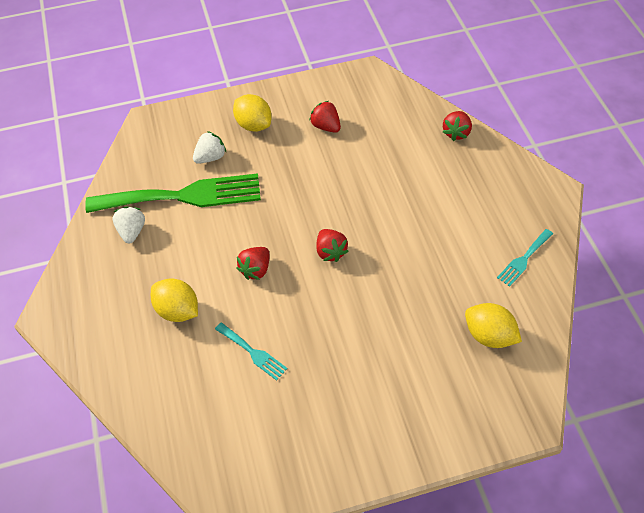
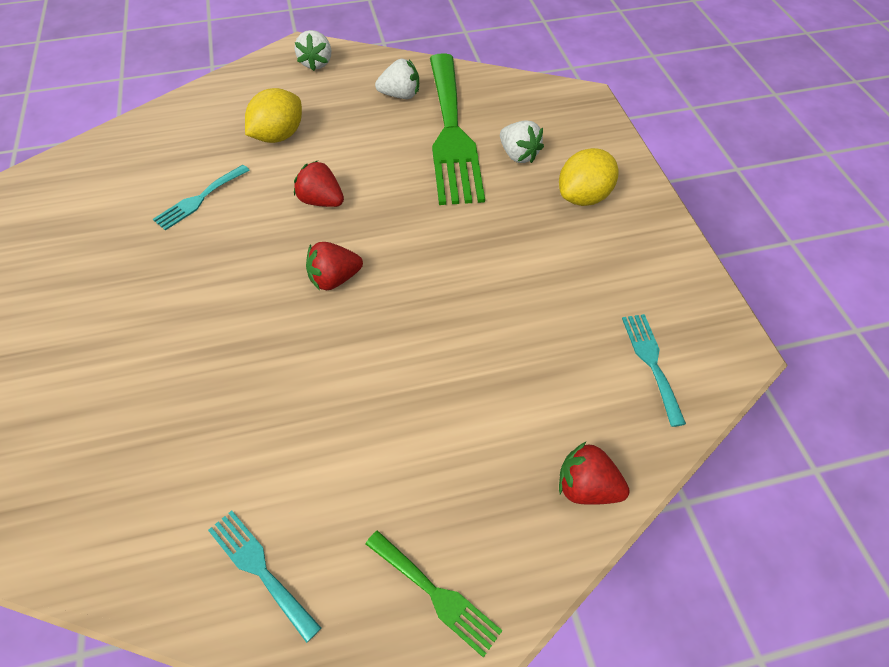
camera: 90 degrees right, 0 degrees up
red strawberry [309,101,341,133] -> none
yellow lemon [465,303,522,348] -> none
none -> white strawberry [295,30,331,71]
none -> green fork [365,530,503,658]
none -> turquoise fork [622,314,686,427]

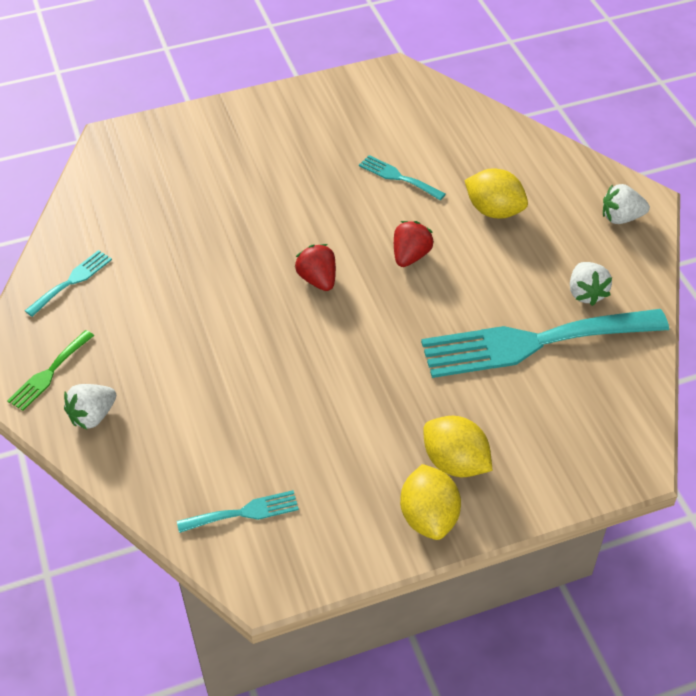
camera: 85 degrees right, 5 degrees down
green fork [430,53,485,205] -> turquoise fork [421,309,669,378]
white strawberry [500,120,544,163] -> white strawberry moved to [64,384,116,430]
red strawberry [559,442,630,505] -> none
none -> yellow lemon [400,464,461,540]

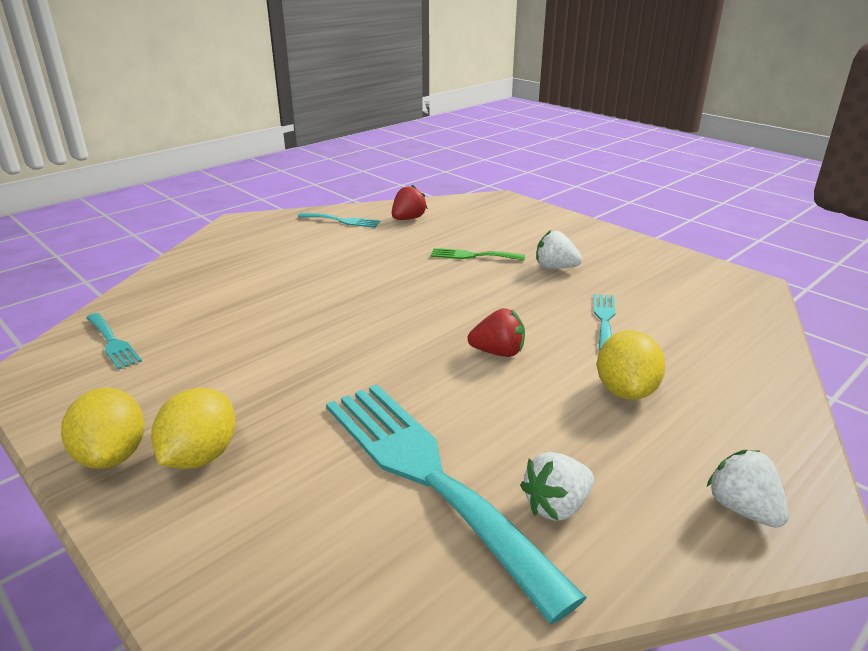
camera: 65 degrees right, 20 degrees down
green fork [7,330,94,411] -> green fork moved to [431,248,525,261]
white strawberry [64,384,116,430] -> white strawberry moved to [536,230,582,269]
red strawberry [295,244,336,291] -> red strawberry moved to [392,185,428,220]
yellow lemon [400,464,461,540] -> yellow lemon turned 75 degrees counterclockwise [61,388,145,469]

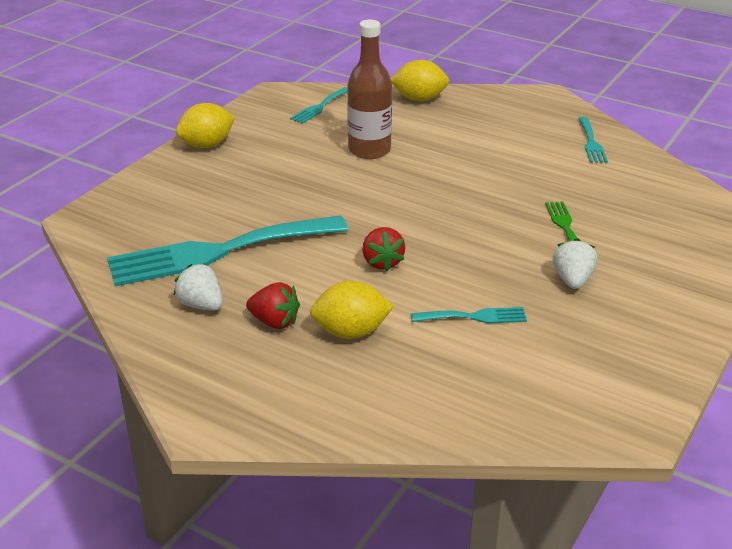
camera: 75 degrees right, 5 degrees up
yellow lemon [151,388,236,469] -> yellow lemon moved to [390,60,449,101]
turquoise fork [326,384,587,624] -> turquoise fork turned 150 degrees counterclockwise [107,215,348,286]
red strawberry [392,185,428,220] -> red strawberry moved to [246,282,300,329]
white strawberry [707,450,789,528] -> none
none -> brown bottle [347,20,392,159]

